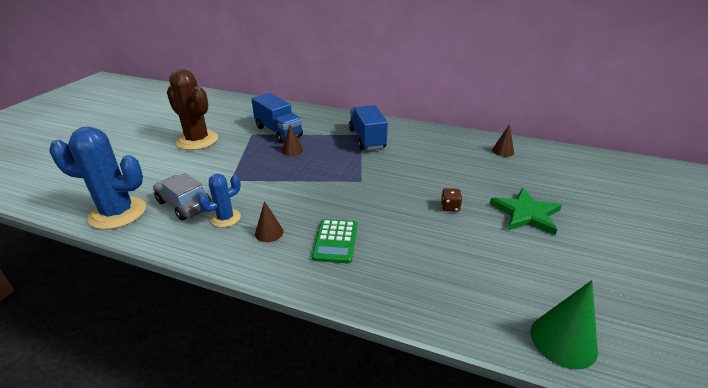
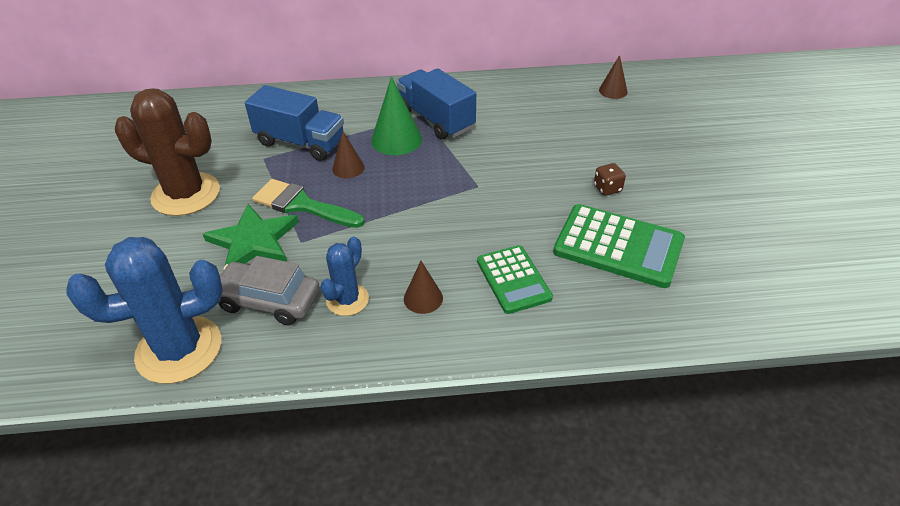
camera: 25 degrees left, 10 degrees up
green star [490,188,562,235] -> green star moved to [203,204,299,265]
green cone [531,280,598,369] -> green cone moved to [371,76,422,155]
none -> green brush [252,179,364,228]
none -> green calculator [553,204,685,288]

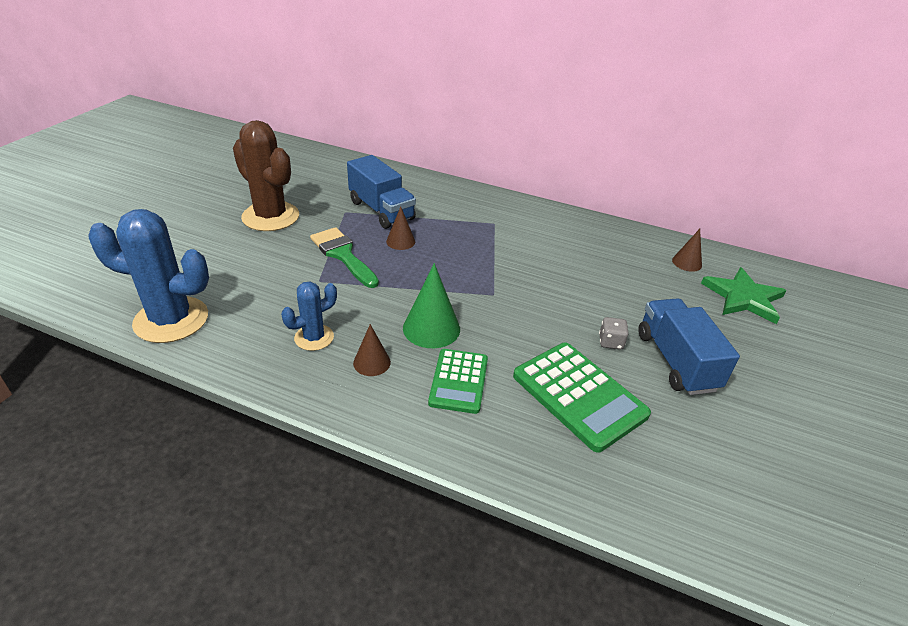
camera: 25 degrees right, 5 degrees down
green star [203,204,299,265] -> green star moved to [701,267,786,324]
grey car [218,256,320,325] -> none
green cone [371,76,422,155] -> green cone moved to [403,263,460,348]
blue truck [397,68,476,139] -> blue truck moved to [638,298,740,395]
brown dice [594,163,626,196] -> grey dice [599,317,629,350]

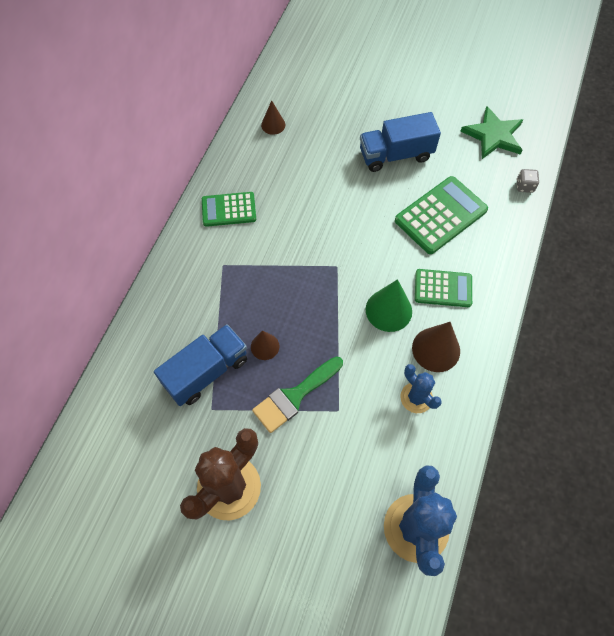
camera: 90 degrees left, 25 degrees up
brown cone [353,324,391,376] -> brown cone [412,322,460,372], size x1.66
grey dice [599,317,629,350] -> grey dice moved to [516,169,539,193]
green star [701,267,786,324] -> green star moved to [460,106,523,159]
none -> green calculator [202,192,256,227]

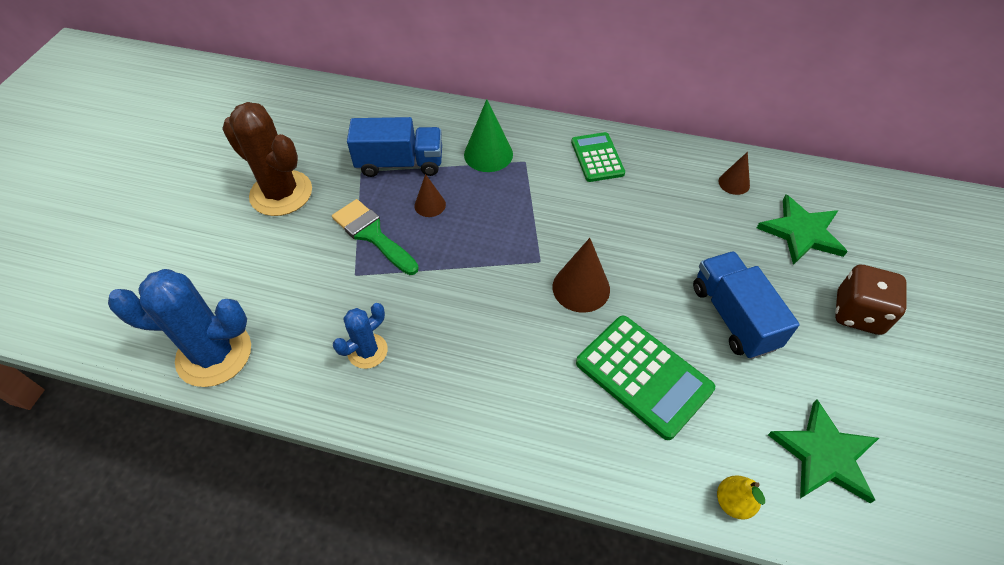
camera: 85 degrees right, 10 degrees down
blue truck [154,324,247,406] -> blue truck turned 45 degrees counterclockwise [347,117,442,177]
green cone [366,279,412,332] -> green cone moved to [464,99,513,172]
brown cone [412,322,460,372] -> brown cone moved to [553,238,610,313]
green calculator [415,269,472,307] -> none
grey dice [516,169,539,193] -> yellow pear [717,475,765,520]
none -> green star [757,195,848,265]
none -> brown dice [835,265,907,335]

